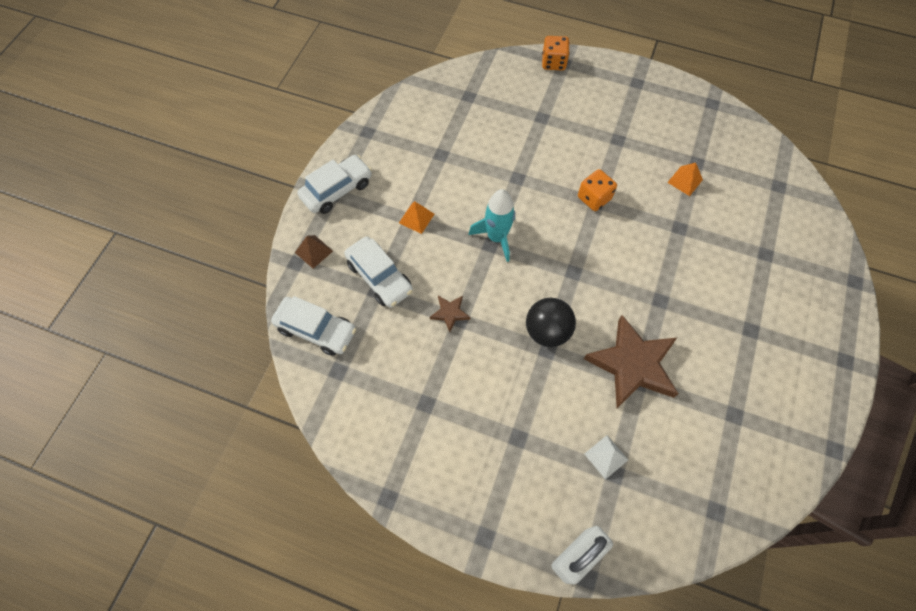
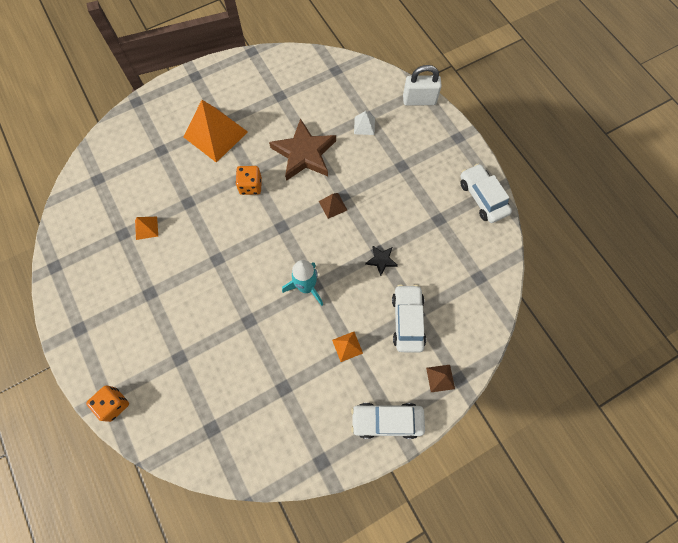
camera: 140 degrees left, 5 degrees up
white car [271,296,356,356] -> white car moved to [460,164,512,223]
brown star [430,296,470,332] -> black star [365,246,398,276]
black ball [526,298,576,347] -> brown pyramid [319,193,347,219]
orange dice [578,169,617,211] -> orange dice moved to [236,166,262,195]
none -> orange pyramid [184,100,248,162]

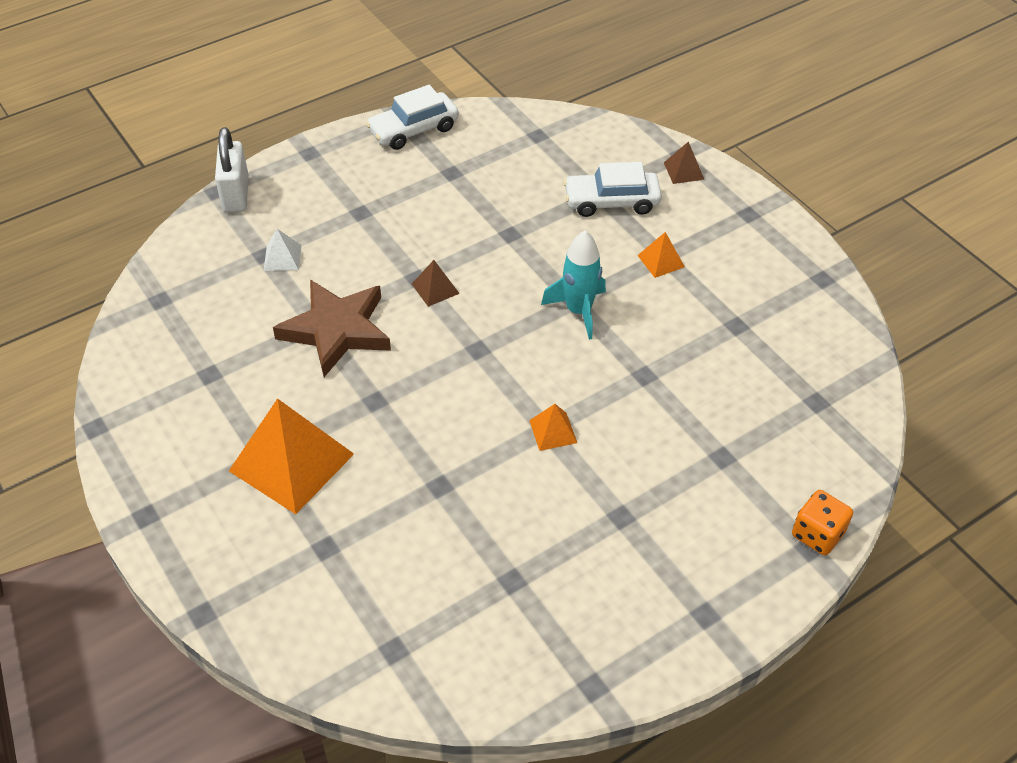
camera: 95 degrees left, 20 degrees down
orange pyramid [135,217,158,240] -> orange pyramid moved to [529,404,577,451]
orange dice [236,166,262,195] -> none
white car [351,403,425,439] -> none
black star [365,246,398,276] -> none

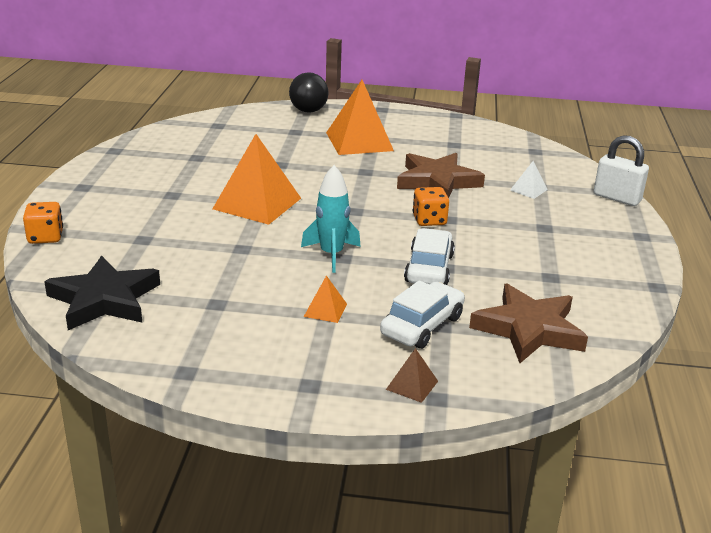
camera: 130 degrees right, 20 degrees down
white car [366,85,459,150] -> white car moved to [404,228,455,285]
brown pyramid [412,260,460,307] -> orange dice [413,187,449,226]
orange pyramid [529,404,577,451] -> orange pyramid [213,134,301,225], size x2.22
none -> black star [44,255,160,330]
none -> black ball [289,72,329,113]
none -> brown star [469,283,588,363]

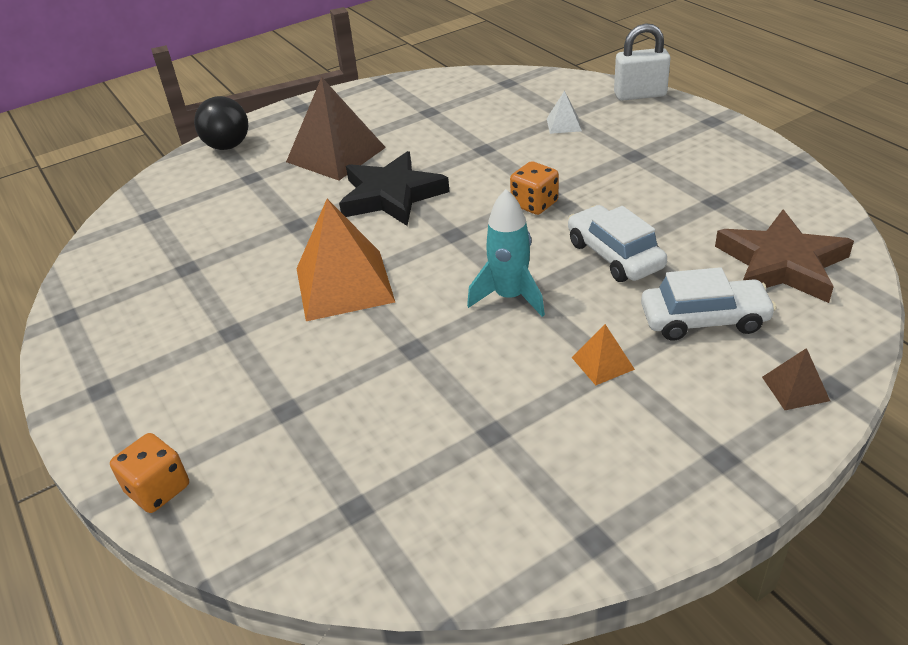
camera: 35 degrees left, 10 degrees up
black star [44,255,160,330] -> black star moved to [339,151,450,226]
orange pyramid [326,80,394,155] -> brown pyramid [286,77,386,181]
white car [380,280,465,349] -> white car turned 90 degrees clockwise [641,267,777,341]
brown star [397,153,485,198] -> none

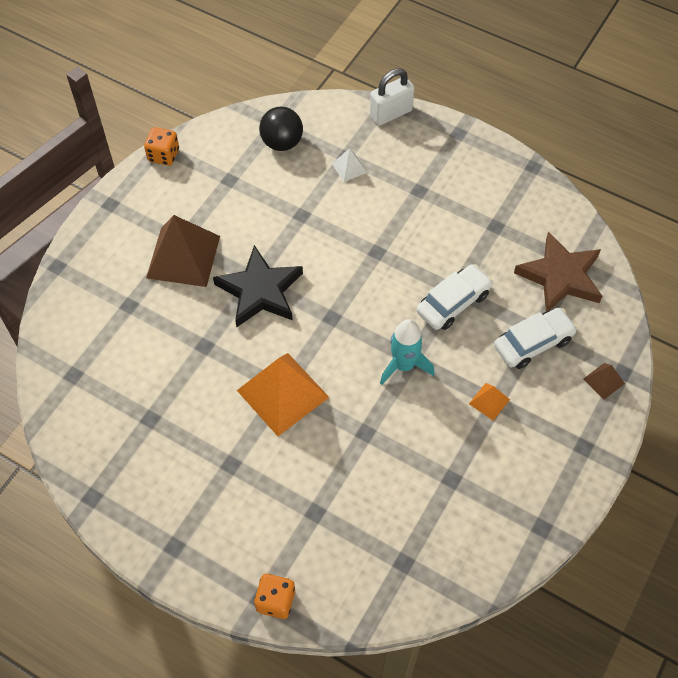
camera: 30 degrees left, 20 degrees up
black ball [194,96,248,150] -> black ball moved to [259,107,303,151]
orange dice [510,161,559,215] -> orange dice moved to [144,127,179,166]
white car [568,205,667,282] -> white car turned 105 degrees clockwise [417,264,493,330]

